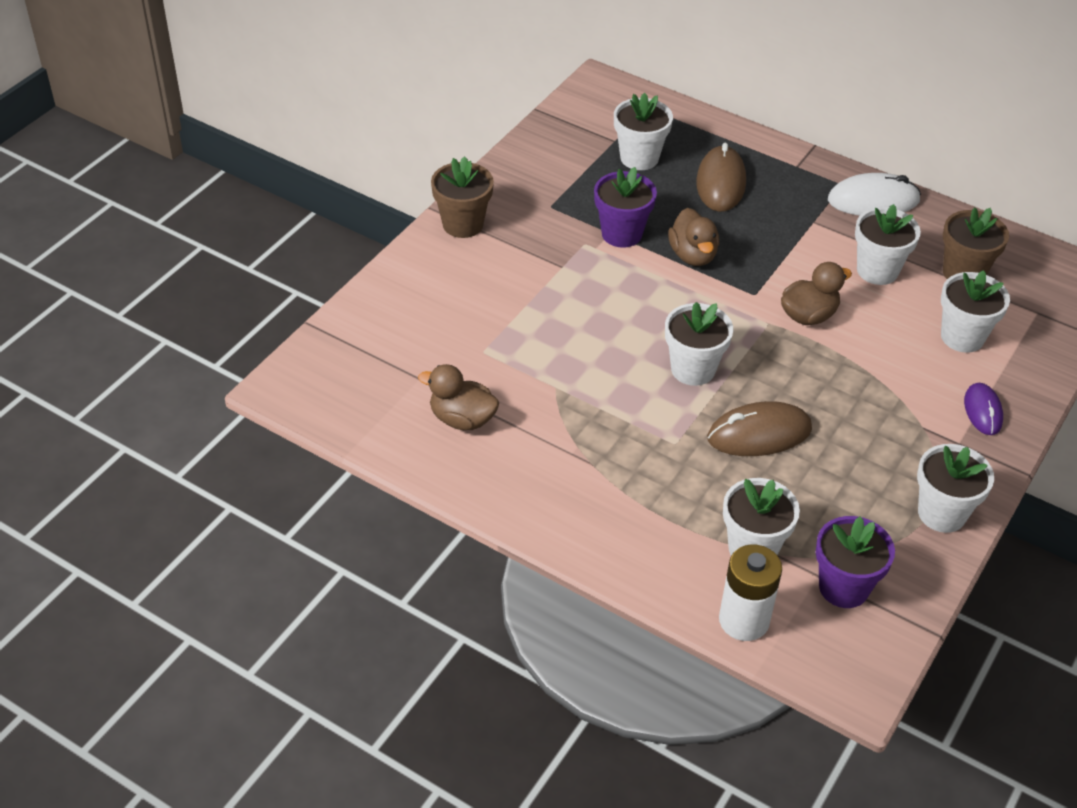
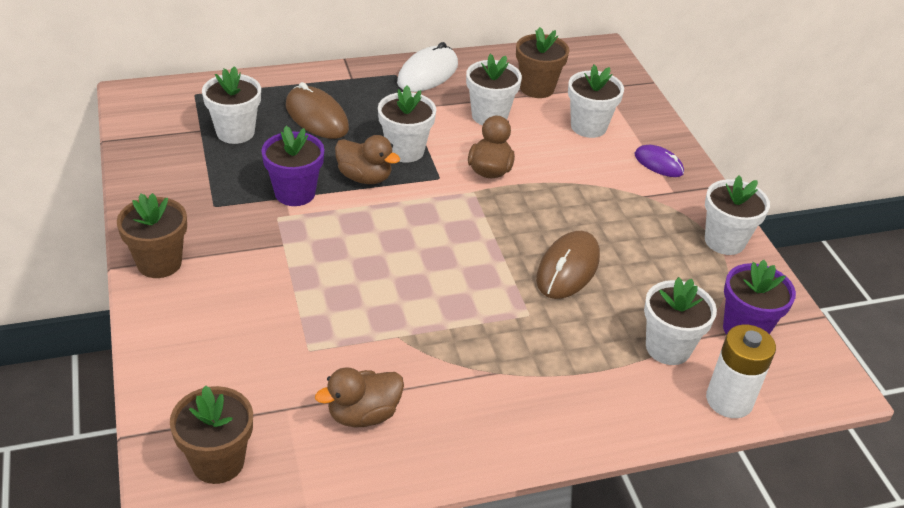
camera: 50 degrees left, 5 degrees down
white flower pot [665,302,733,386] -> white flower pot moved to [378,86,436,162]
none -> brown flower pot [170,385,253,484]

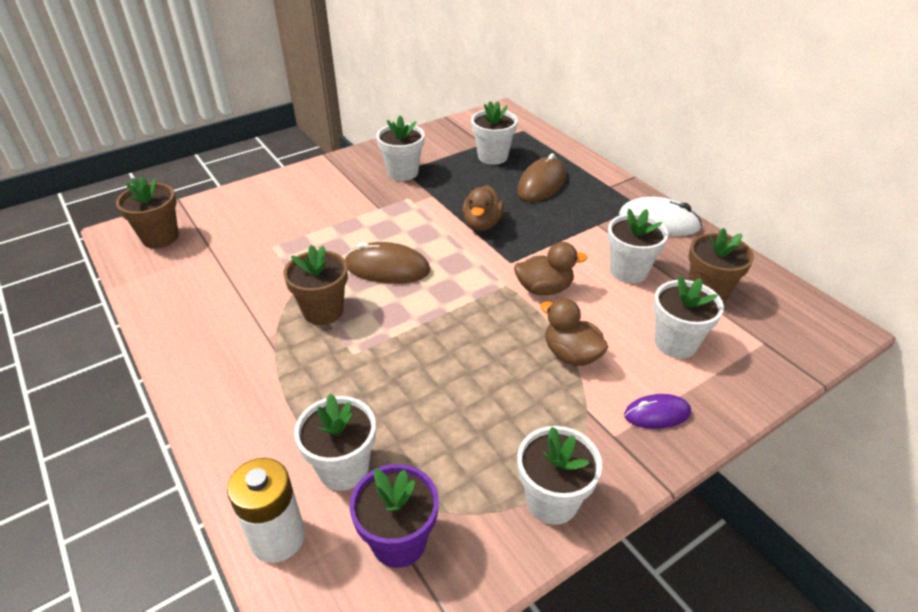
camera: 75 degrees right, 0 degrees up
brown flower pot [117,193,187,278] -> brown flower pot moved to [283,245,348,325]
purple flower pot [261,126,324,206] -> none
brown duck [315,367,404,428] -> brown duck moved to [540,298,608,366]
white flower pot [378,86,436,162] -> white flower pot moved to [376,116,425,181]
brown mouse [536,231,600,299] -> brown mouse moved to [345,242,430,284]
purple mouse [634,145,684,177] -> purple mouse turned 60 degrees clockwise [624,394,691,429]

